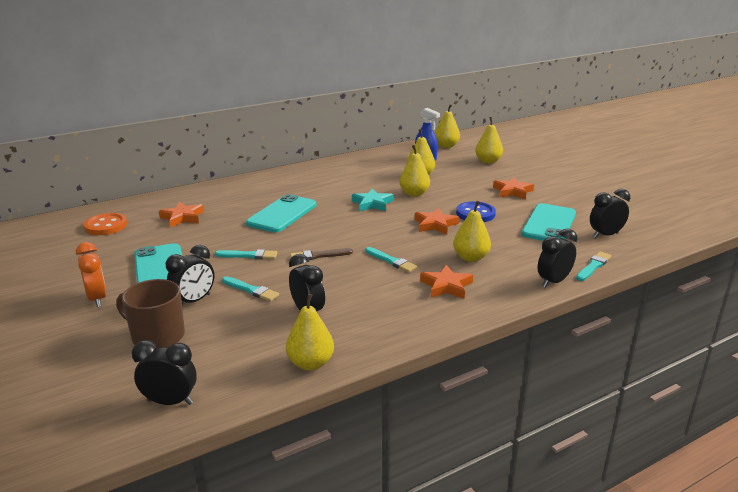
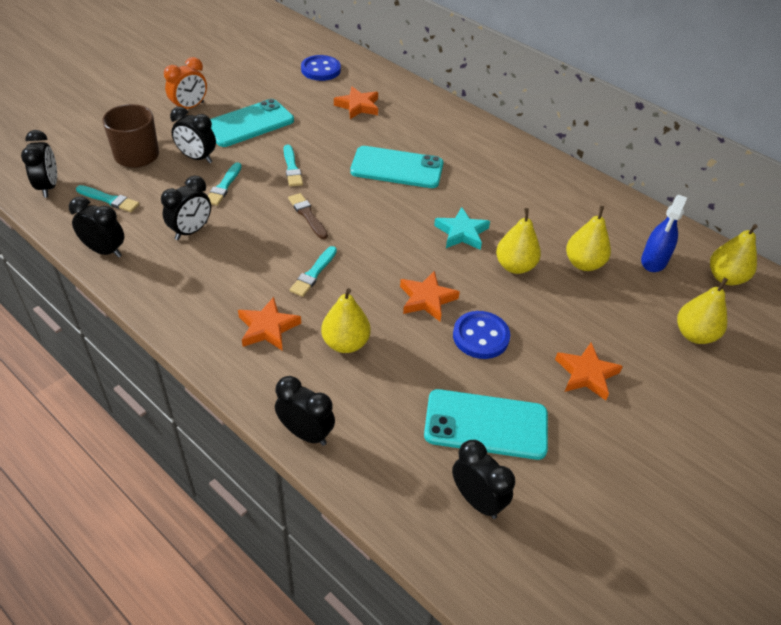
camera: 70 degrees right, 20 degrees up
orange button [84,213,127,235] -> blue button [301,55,341,81]
yellow pear [286,294,334,371] -> black clock [69,197,124,258]
turquoise brush [576,252,612,281] -> turquoise brush moved to [76,185,139,212]

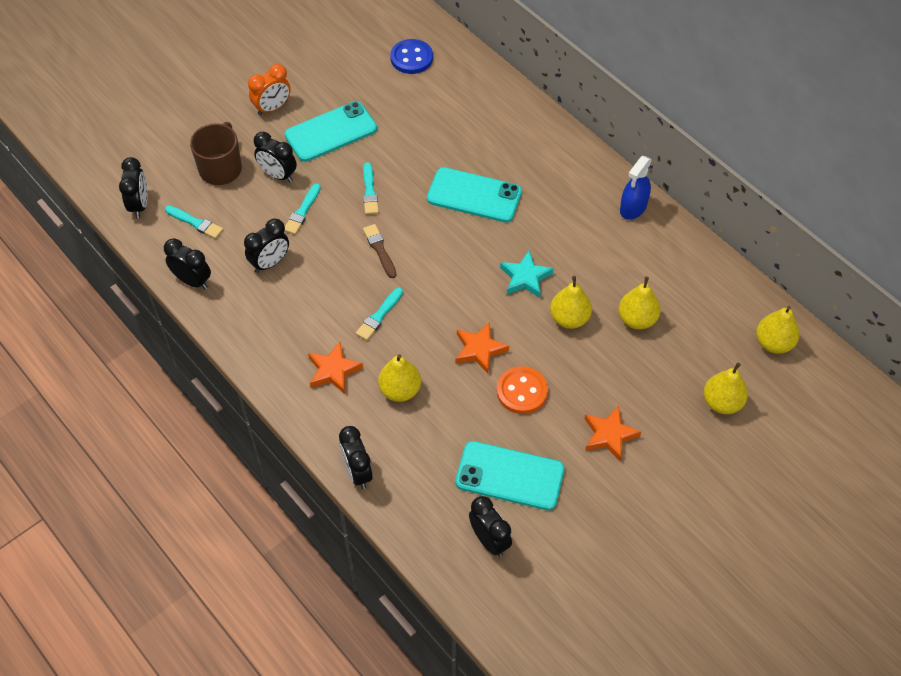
camera: 10 degrees right, 10 degrees up
black clock [275,376,335,446] -> black clock turned 150 degrees counterclockwise [339,426,373,489]
orange star [334,86,378,119] -> none
blue button [453,311,510,359] -> orange button [497,366,548,414]
blue spray bottle [641,195,687,272] -> blue spray bottle moved to [620,156,652,220]

